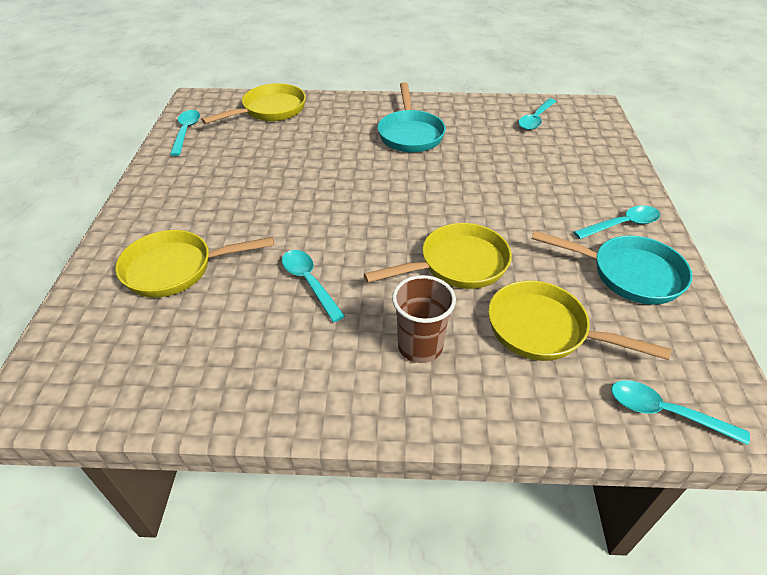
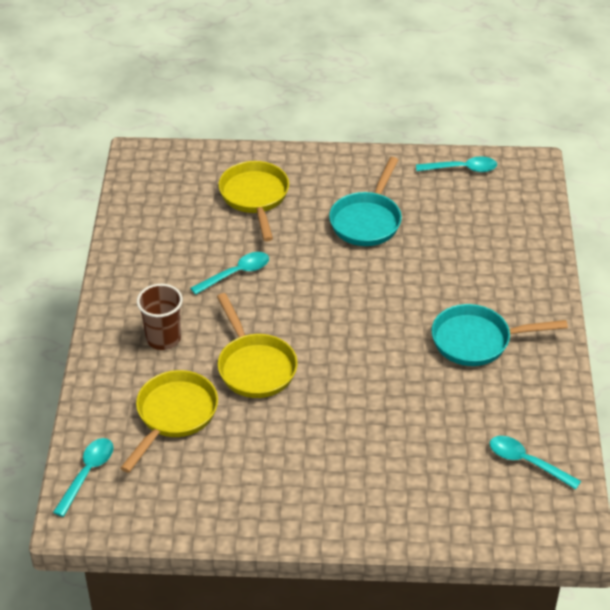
camera: 90 degrees right, 0 degrees up
yellow pan [201,83,306,124] -> none
turquoise pan [532,231,693,305] -> turquoise pan moved to [329,157,402,246]
turquoise spoon [574,205,660,239] -> none

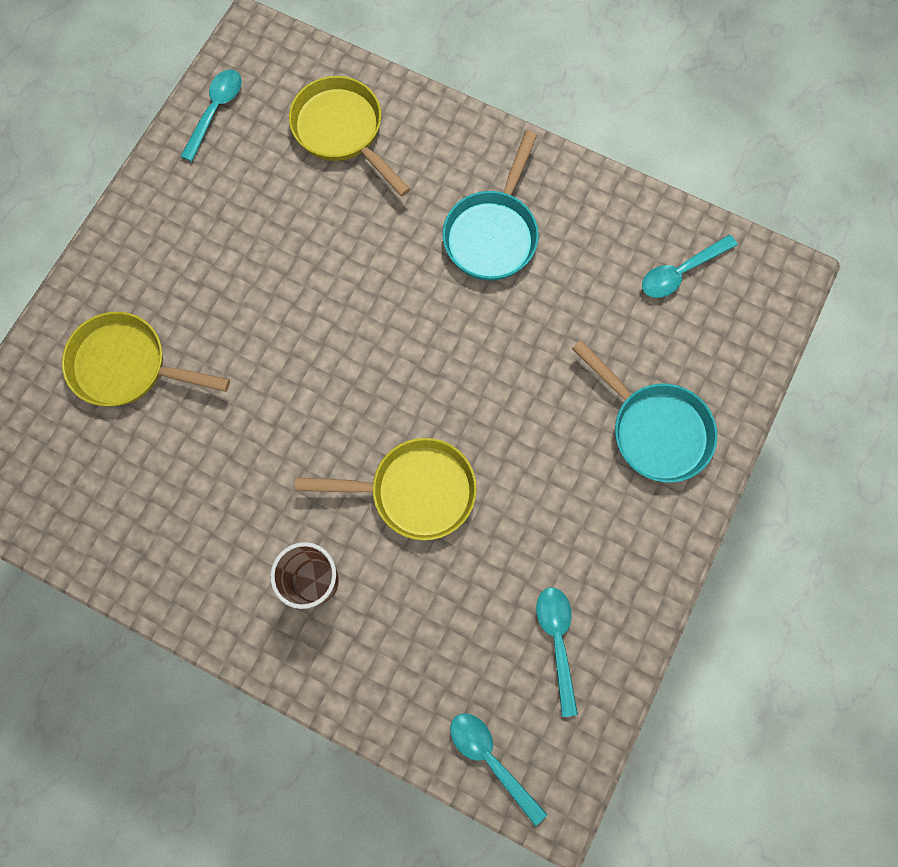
camera: 65 degrees left, 30 degrees up
yellow pan [120,370,218,473] -> yellow pan moved to [289,76,410,196]
turquoise spoon [190,252,269,295] -> turquoise spoon moved to [536,587,578,717]
turquoise pan [329,157,402,246] -> turquoise pan moved to [572,340,718,483]

